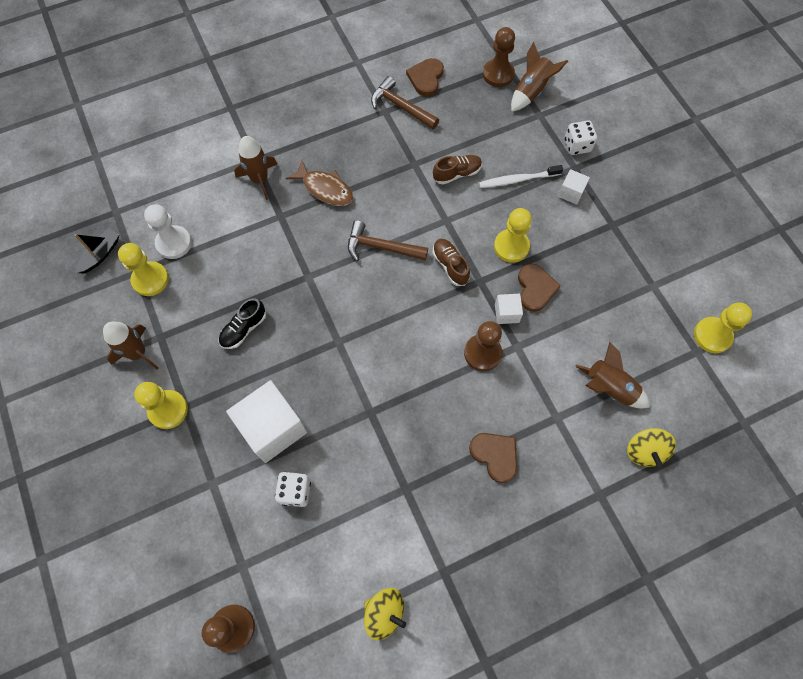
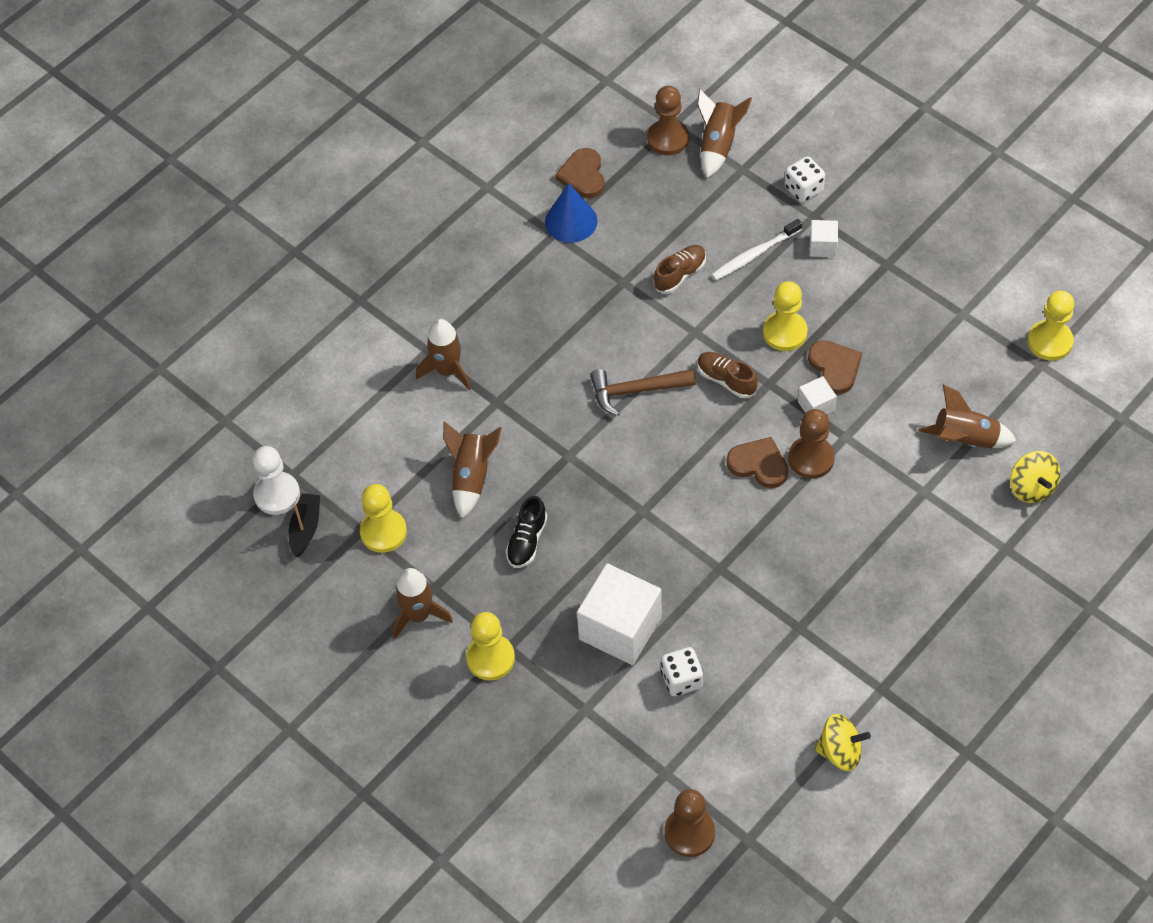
camera: 20 degrees left, 10 degrees down
white pawn [144,204,192,259] -> white pawn moved to [252,446,300,515]
brown fish [286,161,353,206] -> none
brown hammer [371,76,439,129] -> blue cone [545,183,598,243]
brown heart [469,433,517,483] -> brown heart moved to [726,437,788,488]
none -> brown rocket [443,421,502,519]

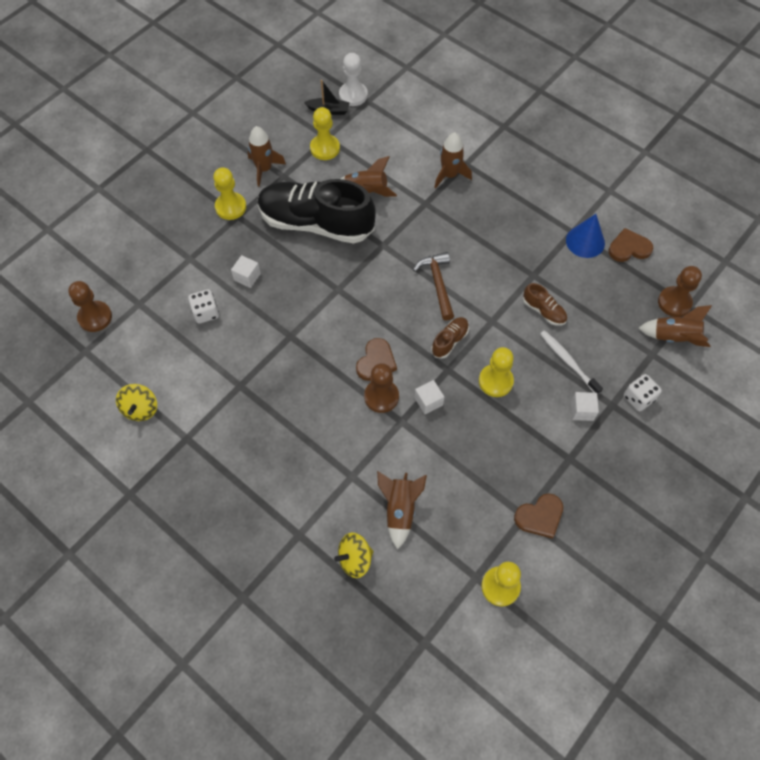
camera: 85 degrees right, 5 degrees up
black shoe [506,496,547,568] -> black shoe [258,179,376,244], size x2.48
white cube [577,563,662,665] -> white cube [231,255,261,288], size x0.47
brown heart [808,340,862,394] -> brown heart moved to [514,493,563,539]

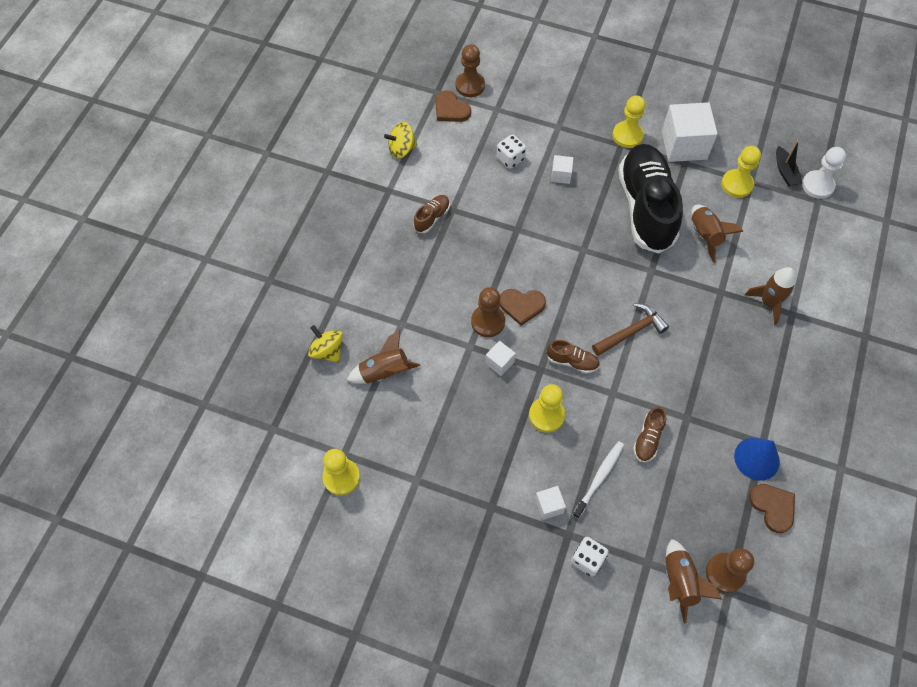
camera: 70 degrees right, 0 degrees up
brown rocket [248,126,286,187] -> white cube [662,102,718,162]
brown heart [514,493,563,539] -> brown heart moved to [435,90,471,122]
none -> brown shoe [414,195,450,233]

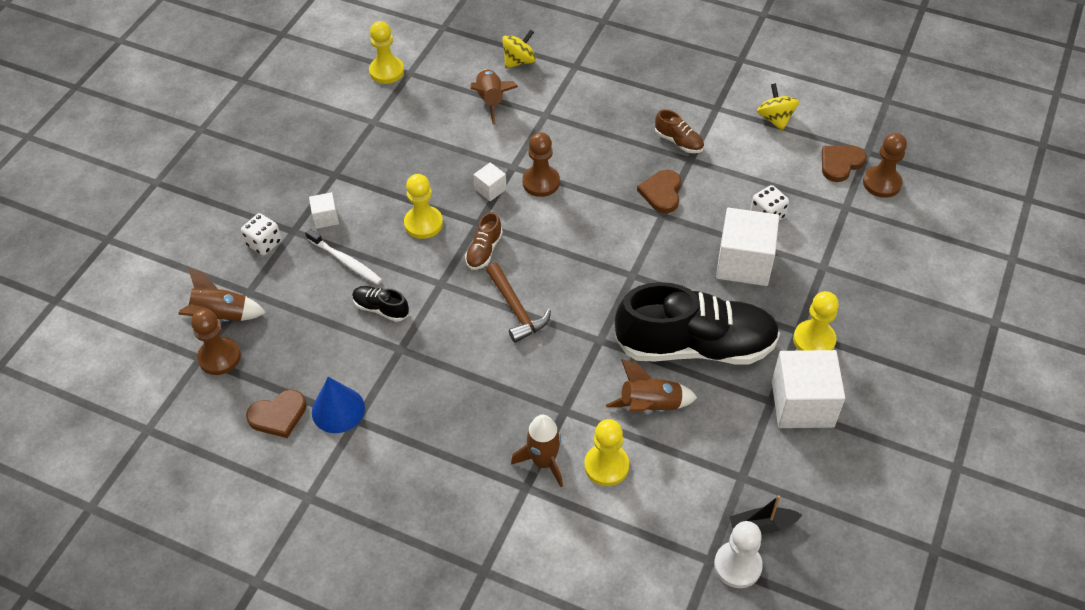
camera: 95 degrees right, 10 degrees down
brown heart [500,289,546,326] -> brown heart moved to [637,170,681,213]
white cube [551,155,573,184] -> white cube [716,208,779,286], size x2.12
brown shoe [633,406,666,462] -> black shoe [352,286,409,322]
yellow pawn [721,146,761,198] -> yellow pawn moved to [584,419,629,486]

